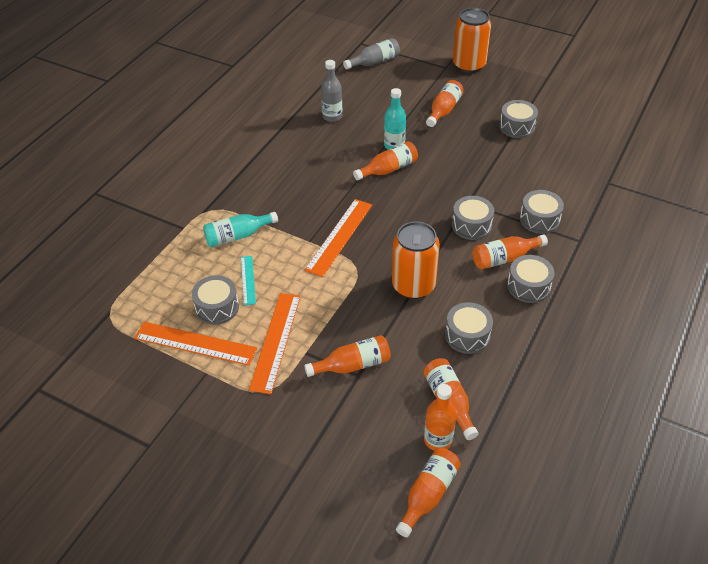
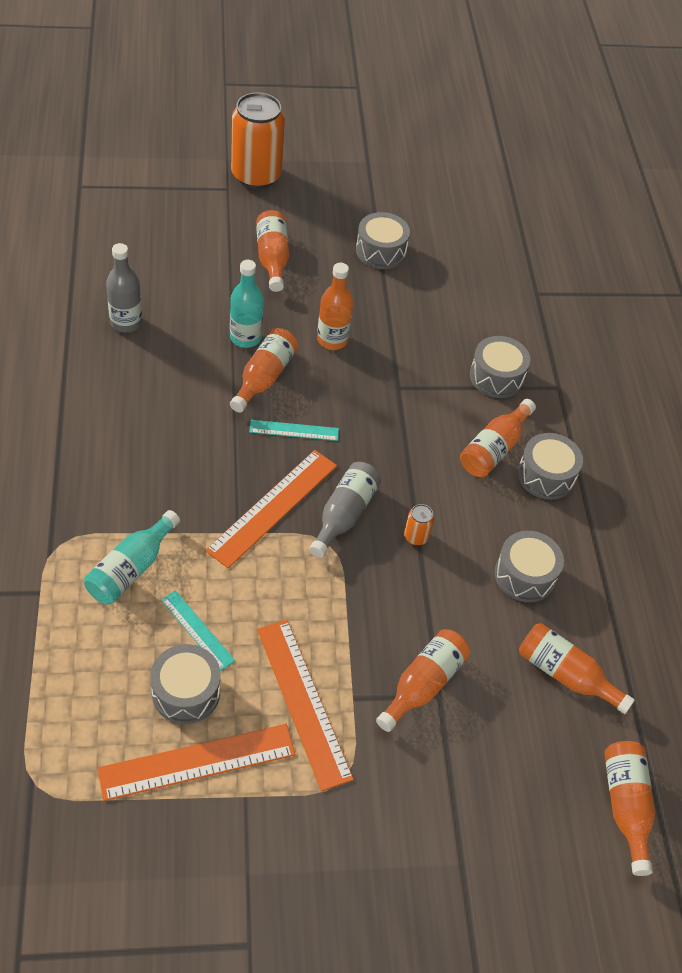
camera: 40 degrees left, 5 degrees up
orange ruler [305,199,372,277] -> orange ruler turned 45 degrees clockwise [205,450,337,568]
grey bottle [343,38,400,70] -> grey bottle moved to [309,462,381,558]
orange can [392,222,440,299] -> orange can [404,504,434,545], size x0.41
orange bottle [424,384,457,451] -> orange bottle moved to [317,263,353,350]
grey drum [452,196,494,240] -> none
none -> turquoise ruler [249,420,339,441]

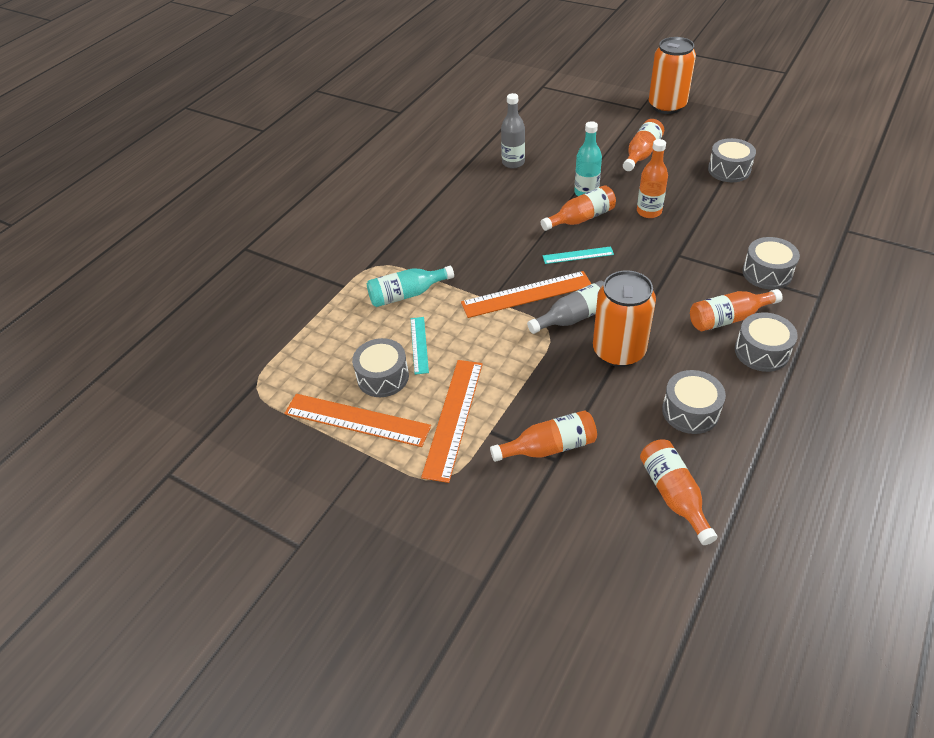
camera: 45 degrees right, 5 degrees down
turquoise ruler [249,420,339,441] -> turquoise ruler turned 45 degrees counterclockwise [543,246,614,264]
orange can [404,504,434,545] -> orange can [593,270,656,367], size x2.46
orange bottle [605,741,655,876] -> none

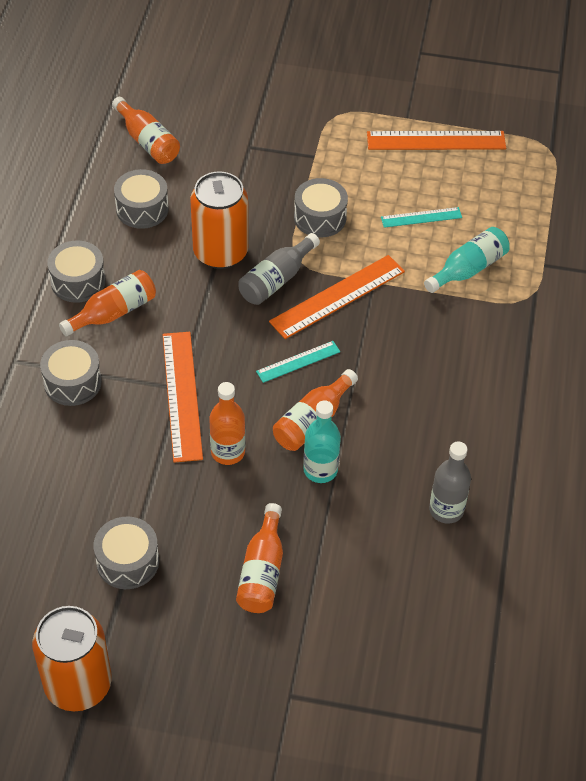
camera: 155 degrees right, 5 degrees up
grey drum [352,338,409,397] -> grey drum moved to [294,178,348,237]
turquoise ruler [411,317,429,375] -> turquoise ruler turned 75 degrees counterclockwise [381,207,462,228]
orange ruler [421,360,483,483] -> orange ruler moved to [163,332,203,463]
orange bottle [490,410,597,462] -> none
orange can [649,37,696,114] -> orange can moved to [32,606,112,711]

